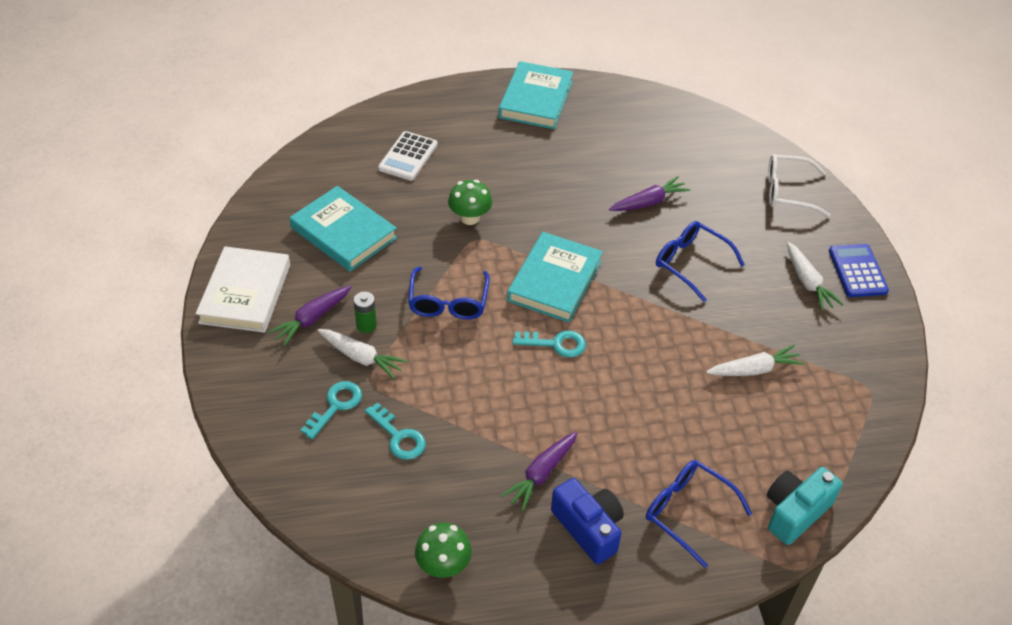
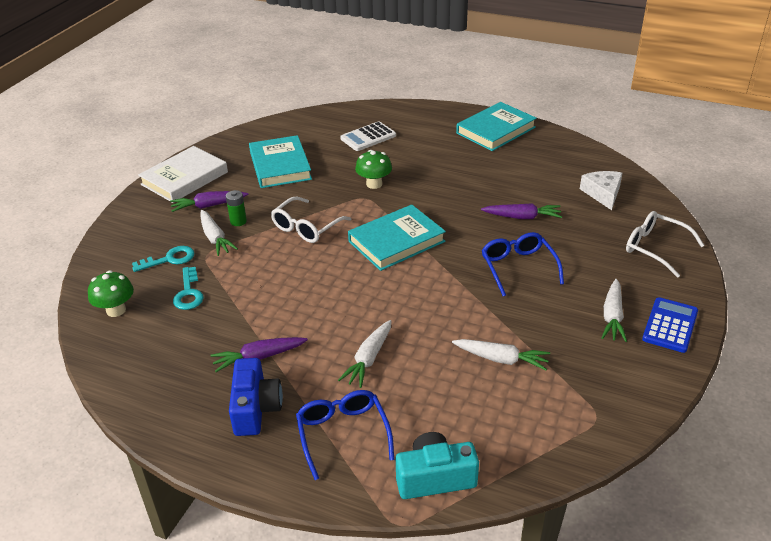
camera: 35 degrees right, 10 degrees down
blue glasses [408,267,490,320] -> white glasses [271,197,352,243]
green mushroom [415,523,472,578] -> green mushroom moved to [88,270,134,317]
turquoise key [513,331,586,357] -> none
none -> white carrot [338,320,391,388]
none -> white cheese [580,171,622,210]

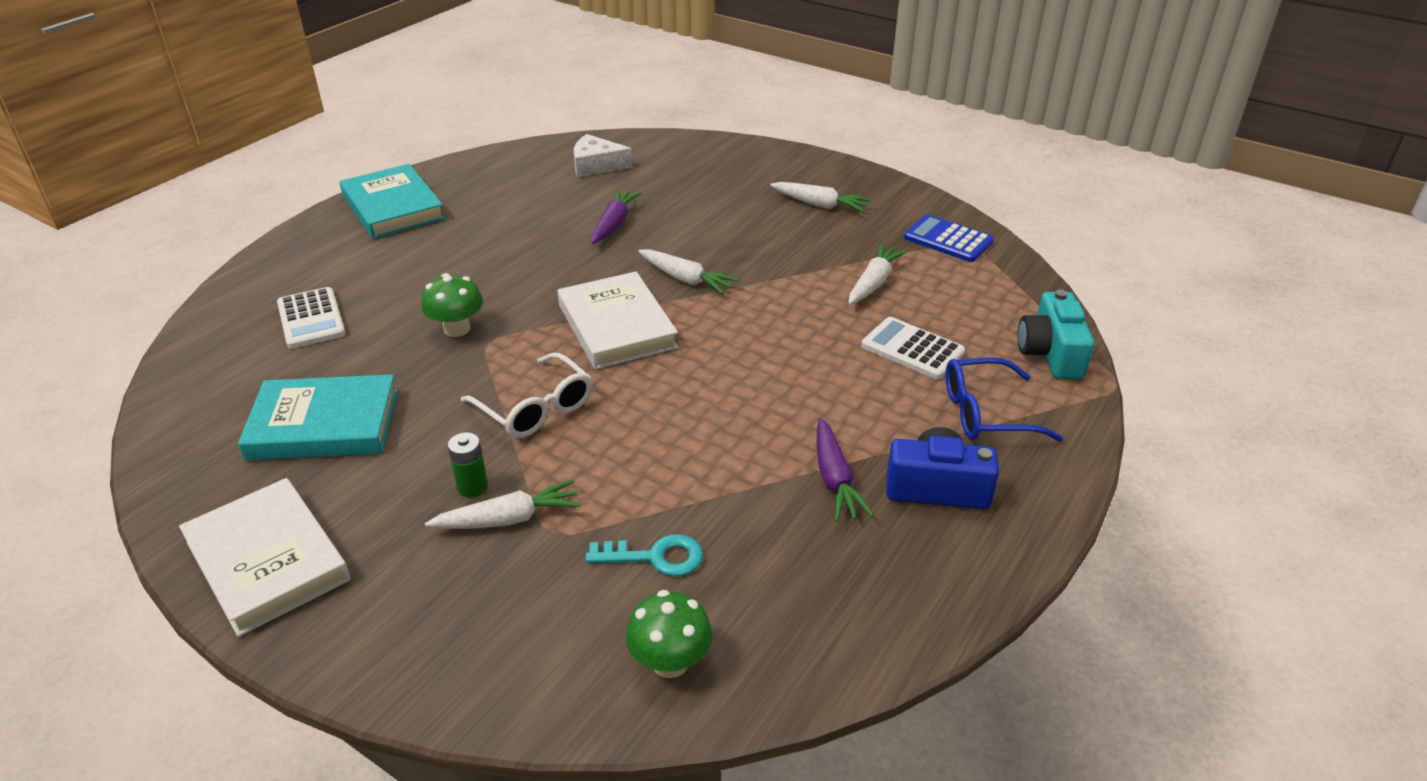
camera: 80 degrees left, 0 degrees up
turquoise key [132,246,195,272] -> none
purple carrot [170,191,248,212] -> none
white carrot [338,320,391,388] -> white carrot moved to [638,249,739,295]
turquoise book [348,204,446,271] -> white book [557,271,678,369]
blue glasses [482,232,564,297] -> none
white glasses [626,211,705,277] -> none
blue calculator [642,297,698,353] -> blue calculator moved to [904,214,994,262]
none -> white calculator [861,317,965,379]

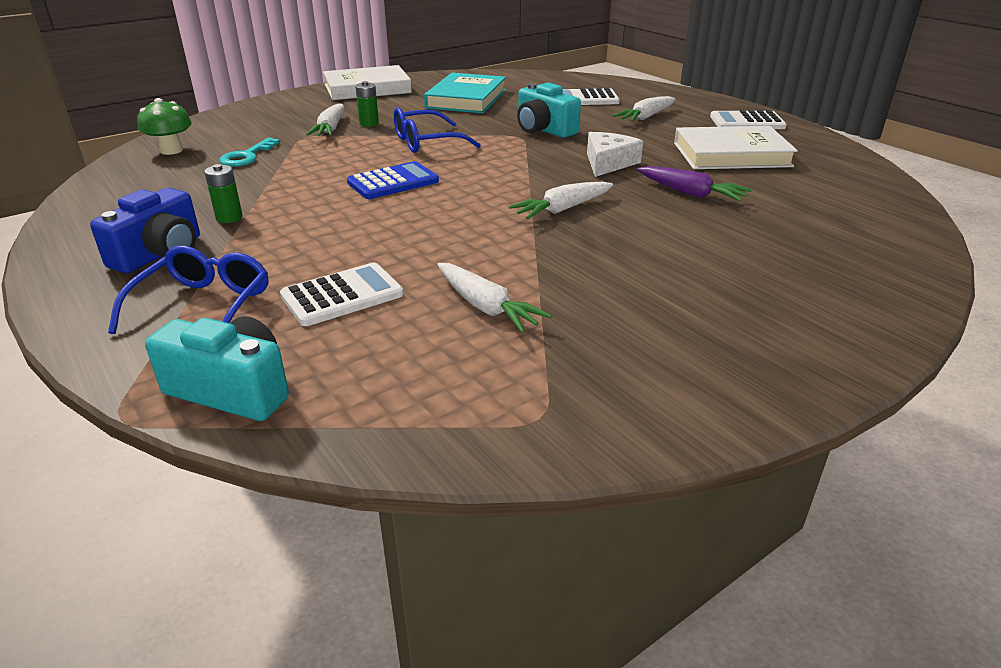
camera: 110 degrees right, 5 degrees down
turquoise book [340,164,445,239] -> white calculator [710,110,787,129]
green mushroom [421,273,483,337] -> turquoise camera [517,83,581,138]
white glasses [461,352,593,438] -> blue glasses [394,107,481,153]
white book [557,271,678,369] -> white book moved to [674,126,798,169]
white cheese [574,134,633,177] -> white cheese moved to [587,132,643,177]
white carrot [770,182,871,212] -> white carrot moved to [613,96,675,122]
purple carrot [817,418,874,522] -> green battery [204,164,243,223]
blue calculator [904,214,994,262] -> blue calculator moved to [347,161,439,199]

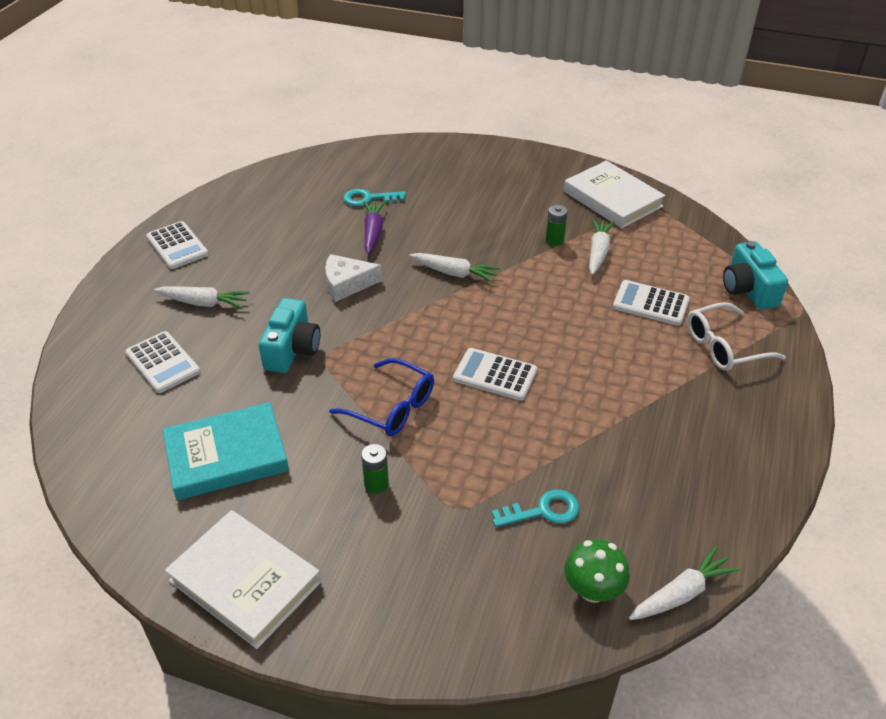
camera: 125 degrees left, 10 degrees up
blue camera [90,188,200,273] -> none
blue glasses [108,245,268,334] -> white glasses [687,302,786,371]
green battery [204,164,243,223] -> green battery moved to [546,205,568,246]
white carrot [306,103,344,136] -> white carrot moved to [629,546,740,620]
blue calculator [347,161,439,199] -> white calculator [453,348,537,401]
white book [674,126,798,169] -> white book moved to [564,160,665,228]
none -> turquoise key [343,189,406,206]

